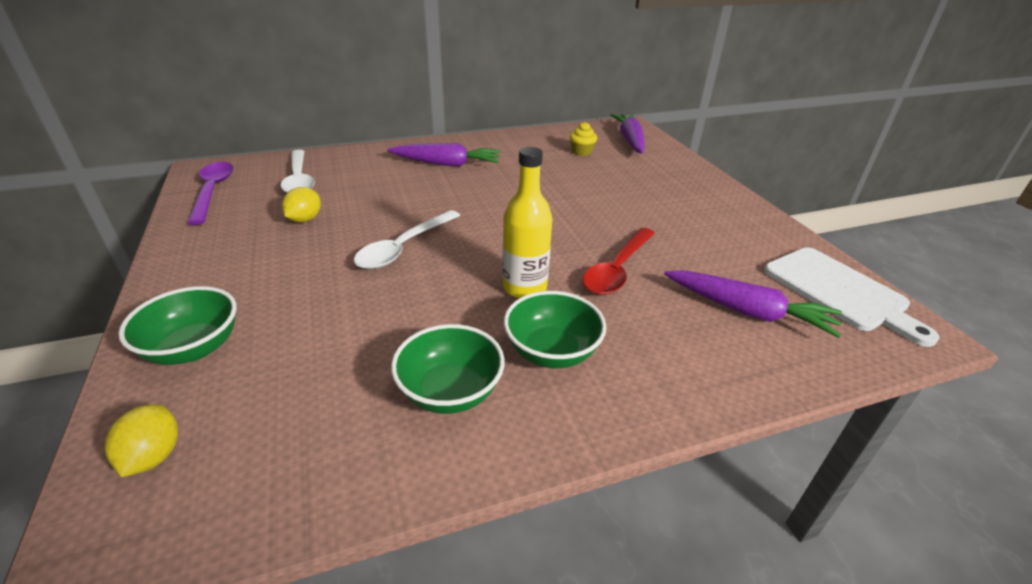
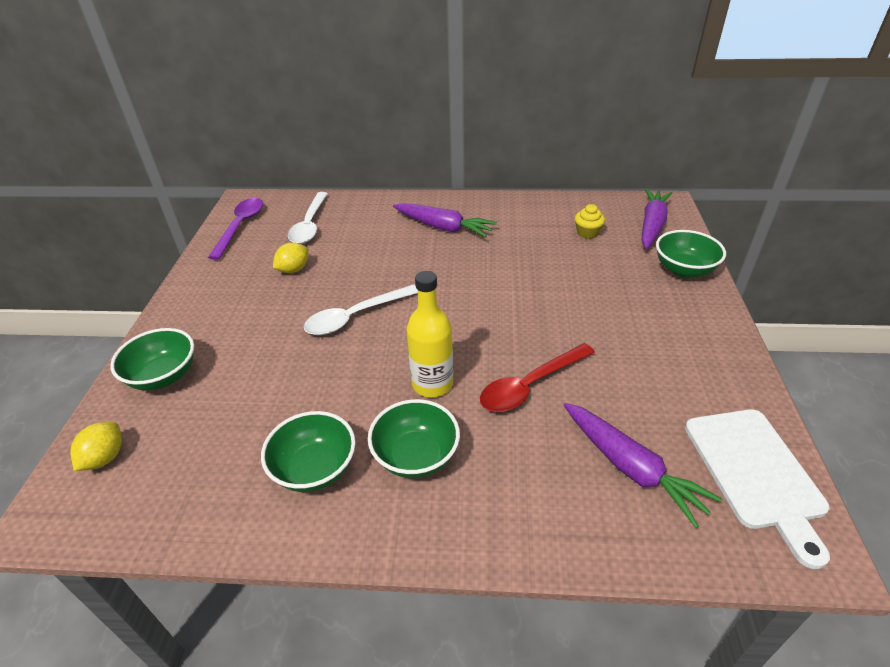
camera: 25 degrees right, 5 degrees up
none -> green bowl [656,230,726,278]

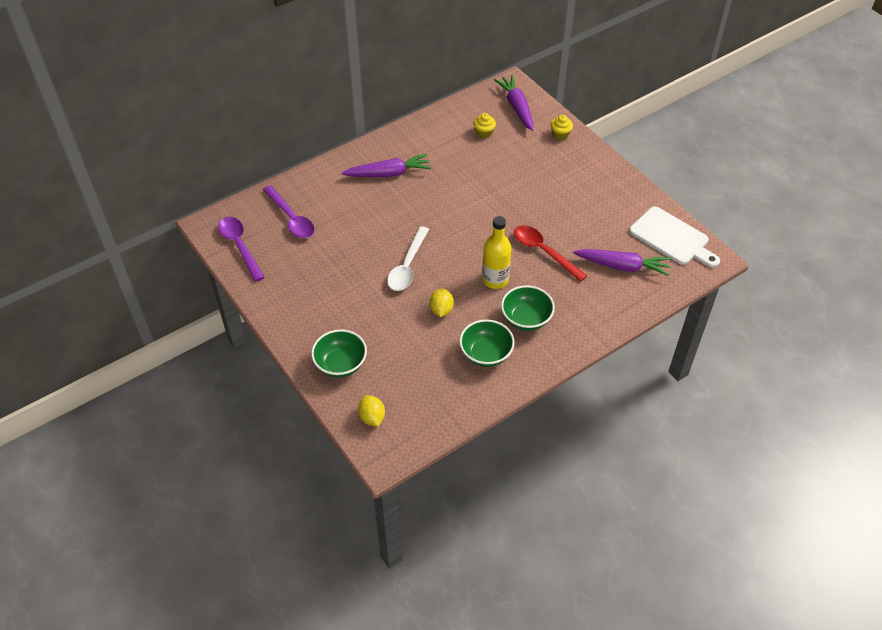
camera: 40 degrees left, 10 degrees up
yellow lemon [273,243,309,273] -> yellow lemon moved to [429,288,454,317]
white spoon [288,192,328,244] -> purple spoon [263,185,314,238]
red spoon [480,343,595,412] -> red spoon turned 120 degrees clockwise [514,225,587,282]
green bowl [656,230,726,278] -> yellow cupcake [551,115,573,140]

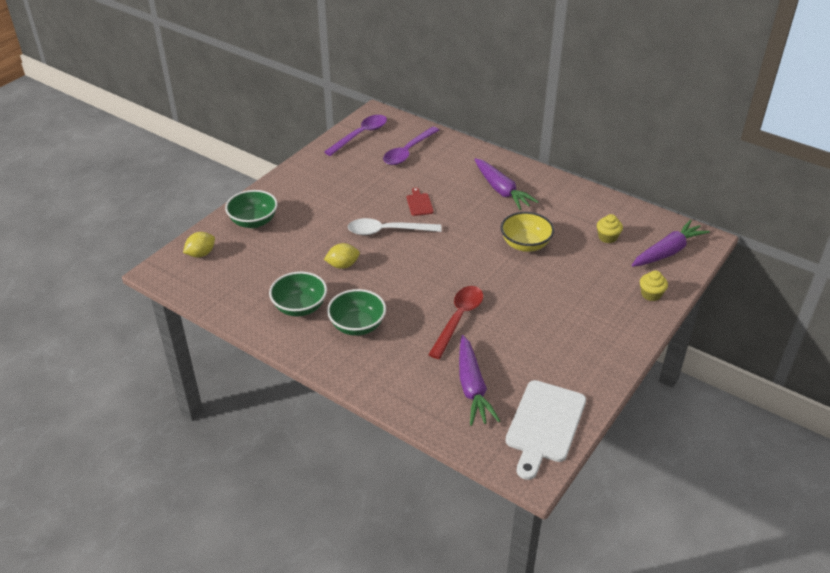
camera: 70 degrees right, 10 degrees down
yellow bottle [482,216,512,289] -> none
none -> red cutting board [407,188,434,216]
none -> yellow bowl [501,212,554,252]

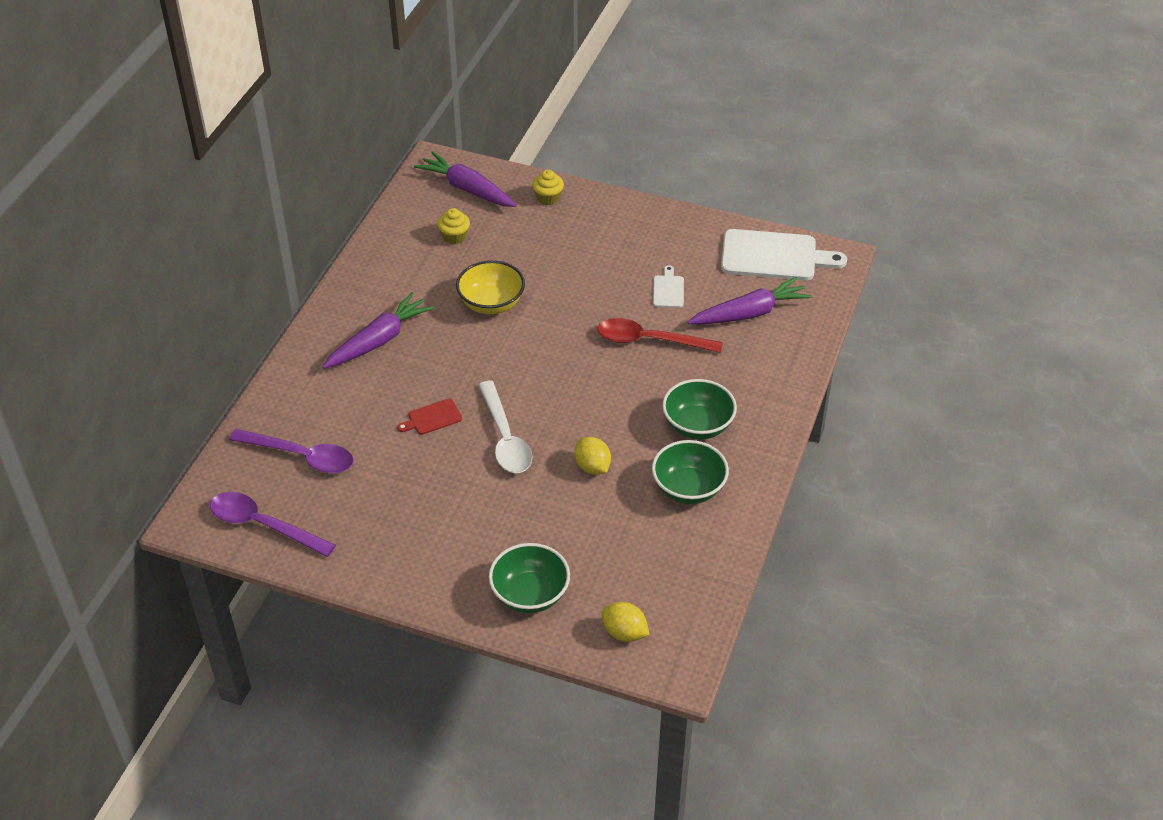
camera: 105 degrees left, 5 degrees up
none -> white cutting board [653,265,684,308]

